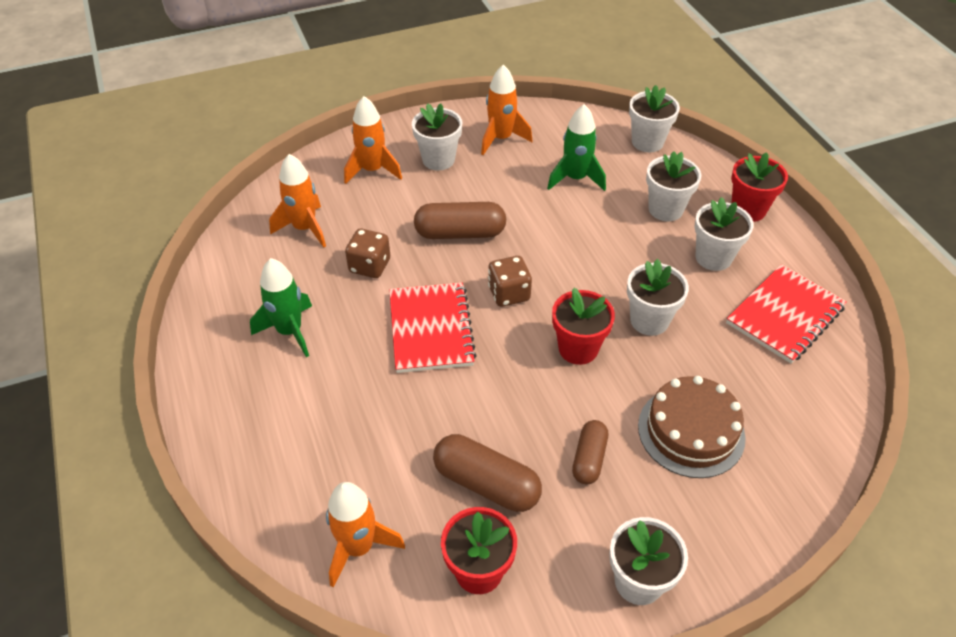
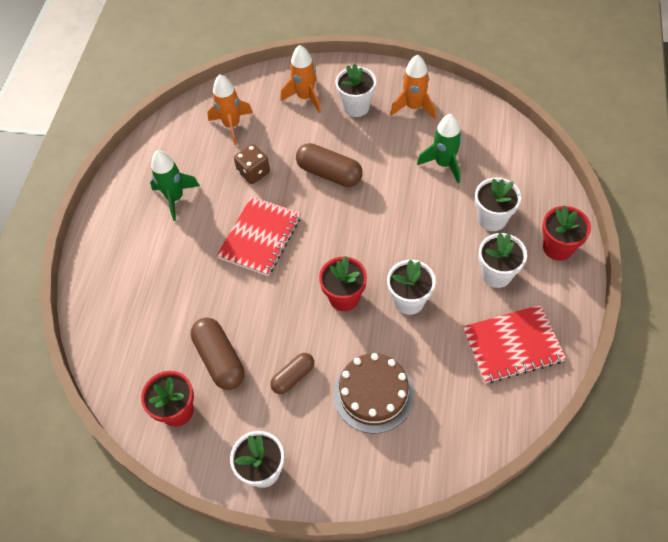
camera: 35 degrees right, 10 degrees up
orange rocket [326,482,405,588] -> none
brown dice [488,256,532,307] -> none
white flower pot [629,85,680,152] -> none

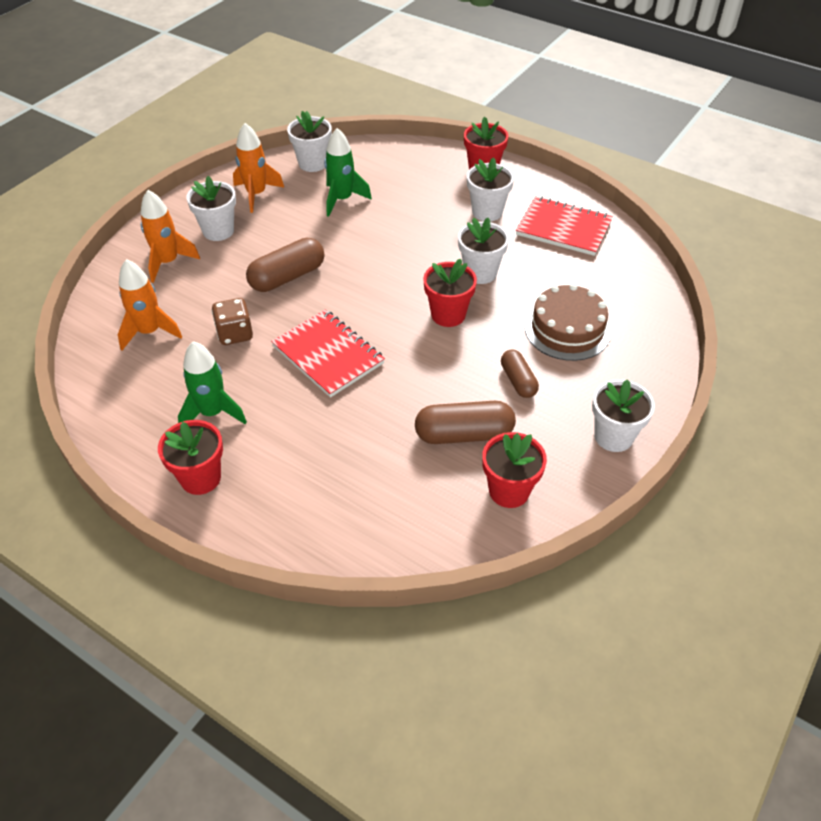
camera: 70 degrees left, 10 degrees down
red notebook [463,305,566,383] -> red notebook turned 75 degrees counterclockwise [516,196,613,256]
white flower pot [475,177,521,231] -> white flower pot moved to [287,111,332,172]
none -> red flower pot [158,420,223,495]

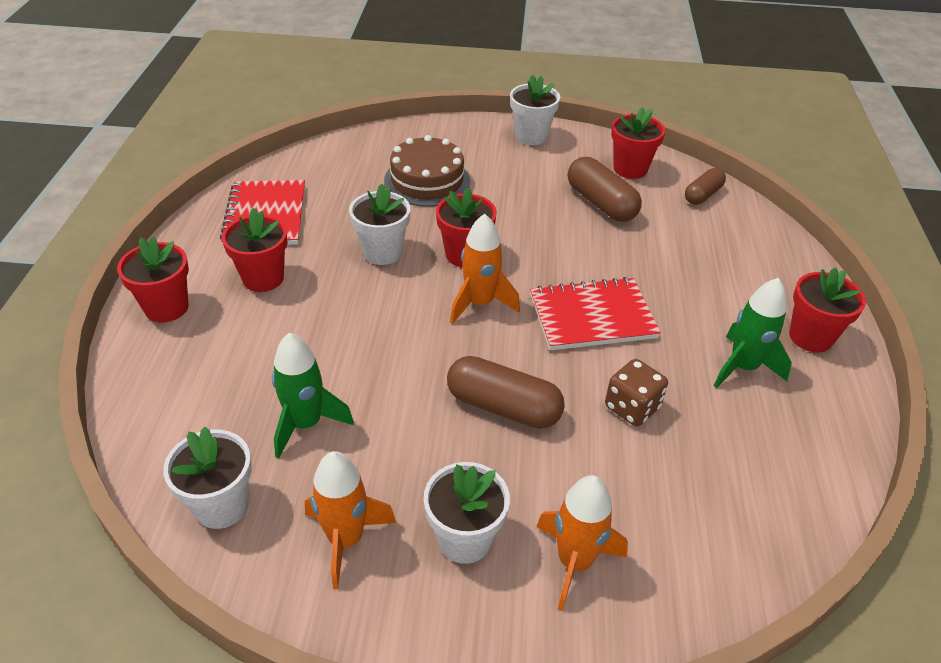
camera: 120 degrees left, 5 degrees down
orange rocket [118,259,182,350] -> orange rocket moved to [450,214,520,324]
red notebook [271,309,385,397] -> red notebook turned 60 degrees clockwise [530,277,661,351]
white flower pot [467,157,514,222] -> red flower pot [222,208,288,292]
brown capsule [501,349,539,398] -> brown capsule moved to [685,168,726,205]

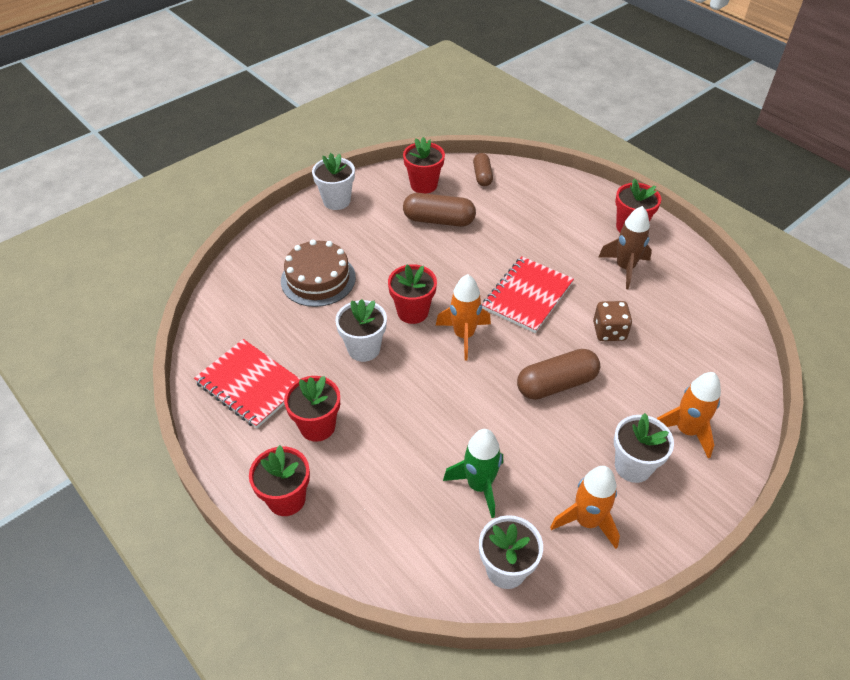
camera: 45 degrees left, 5 degrees up
green rocket [714,278,792,388] -> brown rocket [599,206,652,289]

